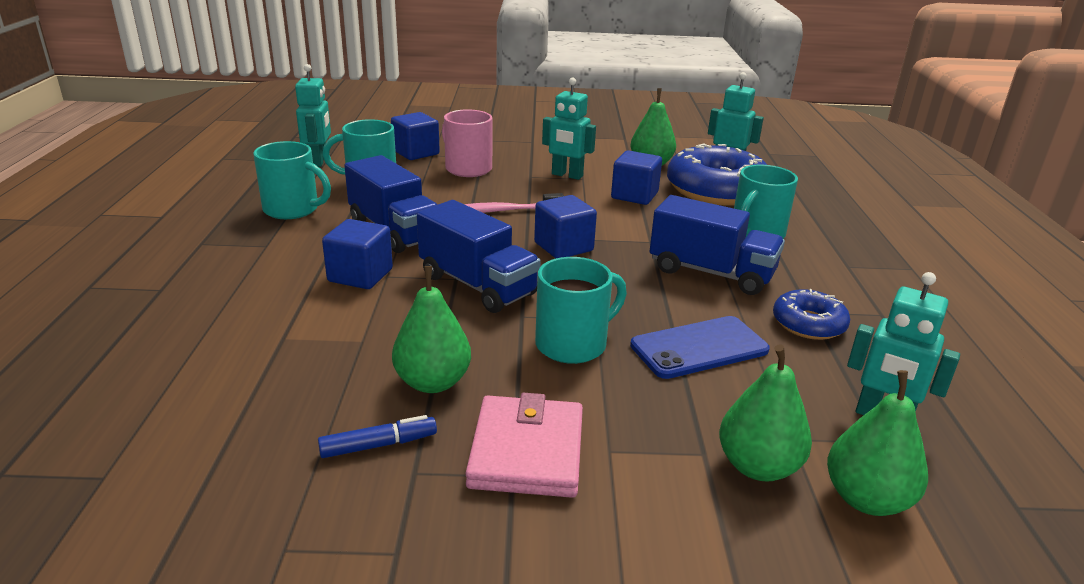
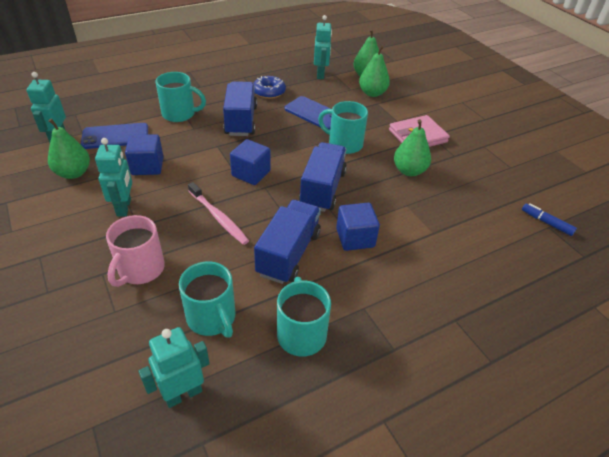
camera: 120 degrees left, 15 degrees up
blue marker [318,415,437,458] -> blue marker moved to [522,203,577,236]
blue cube [391,112,440,160] -> none
blue donut [667,144,767,205] -> blue phone [81,123,148,149]

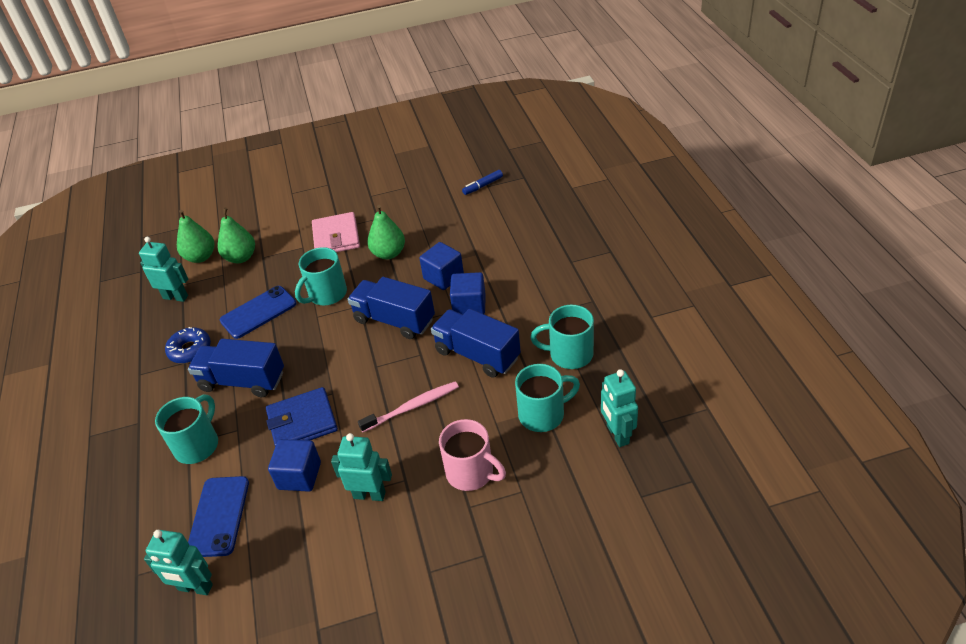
camera: 70 degrees left, 0 degrees up
green pear [48,119,90,179] -> none
blue cube [230,139,271,185] -> blue cube moved to [419,242,464,290]
none -> blue wallet [266,387,338,446]

